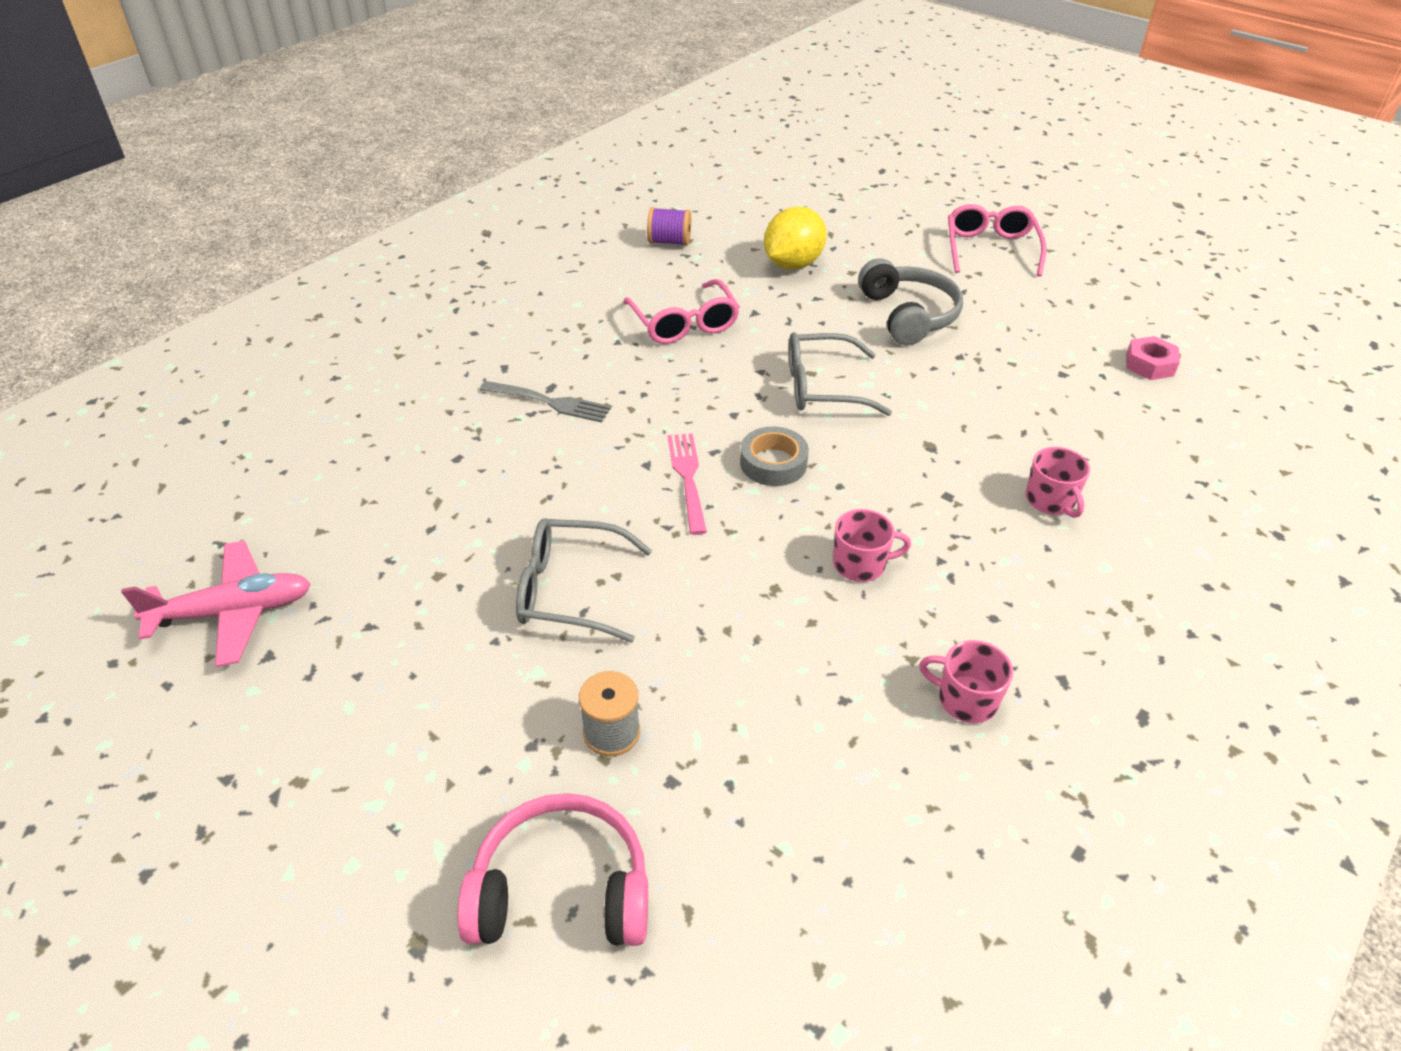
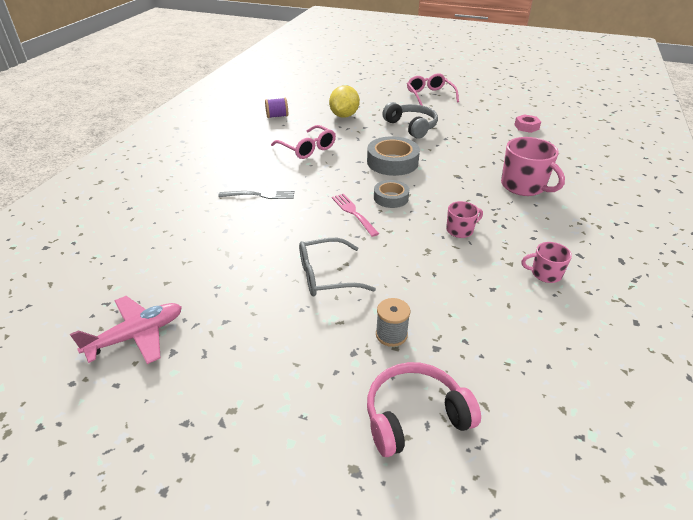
camera: 20 degrees left, 5 degrees down
grey glasses [789,332,892,416] -> grey tape [367,136,420,176]
pink mug [1026,447,1090,518] -> pink mug [501,137,565,196], size x1.82

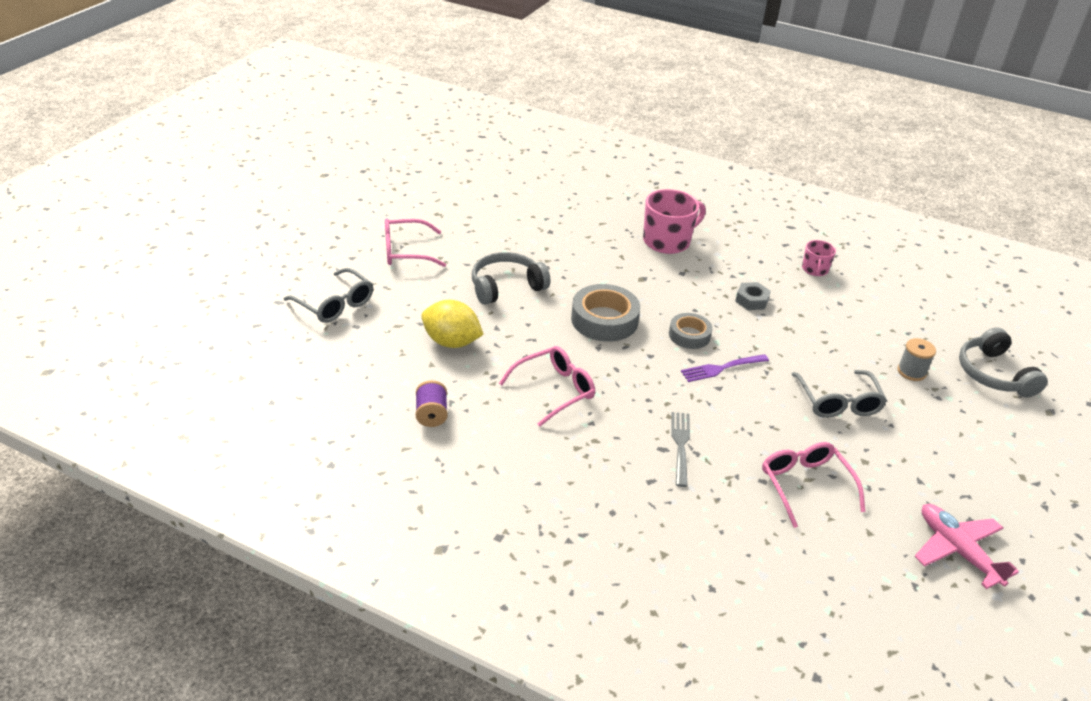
camera: 85 degrees left, 0 degrees up
pink fork [332,194,379,237] -> purple fork [681,354,769,382]
pink headphones [367,362,481,457] -> grey headphones [959,327,1048,397]
pink mug [446,201,483,238] -> grey nut [735,282,771,310]
pink nut [514,114,541,133] -> none
none -> grey glasses [283,268,373,323]
none -> pink glasses [762,442,865,528]

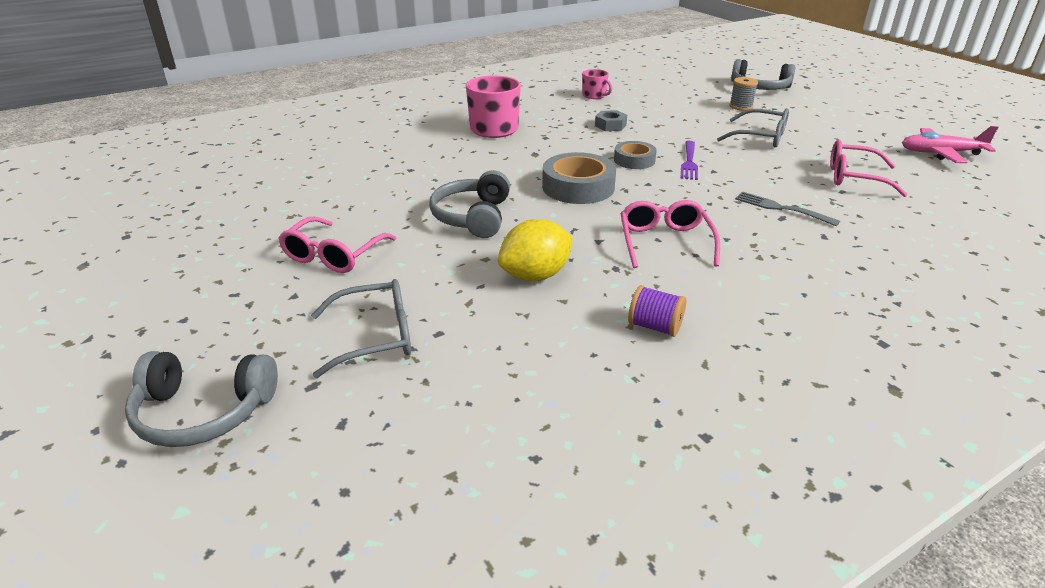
camera: 55 degrees left, 5 degrees down
none -> grey headphones [125,351,278,447]

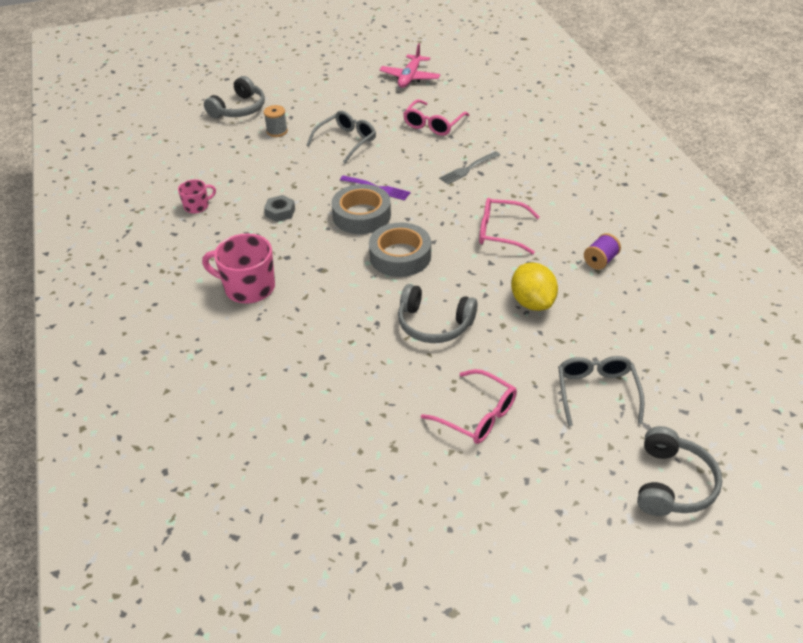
camera: 75 degrees left, 10 degrees up
grey tape [614,141,657,169] -> grey tape [331,184,391,234], size x1.63

